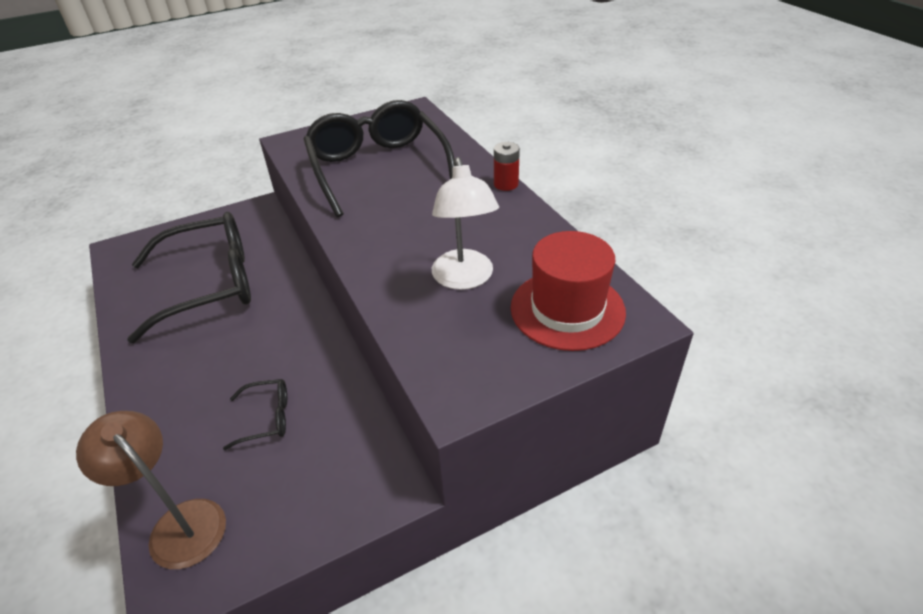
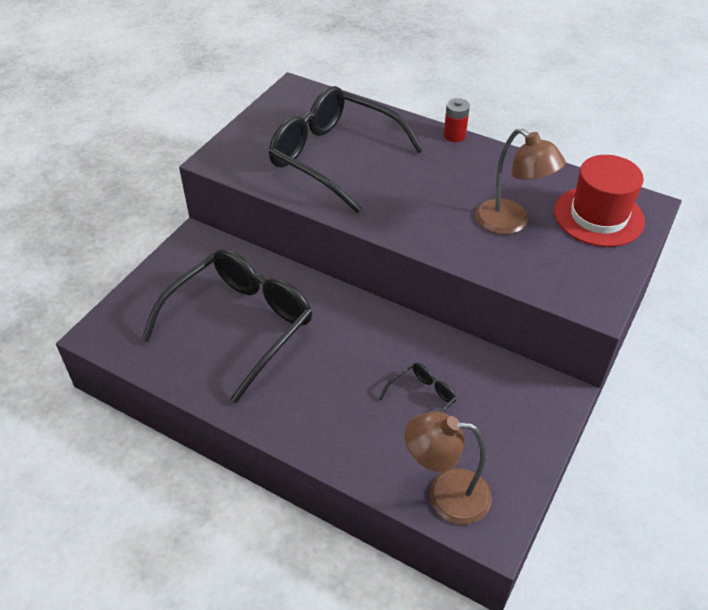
camera: 35 degrees left, 5 degrees up
white lamp [432,157,499,290] -> brown lamp [475,128,566,235]

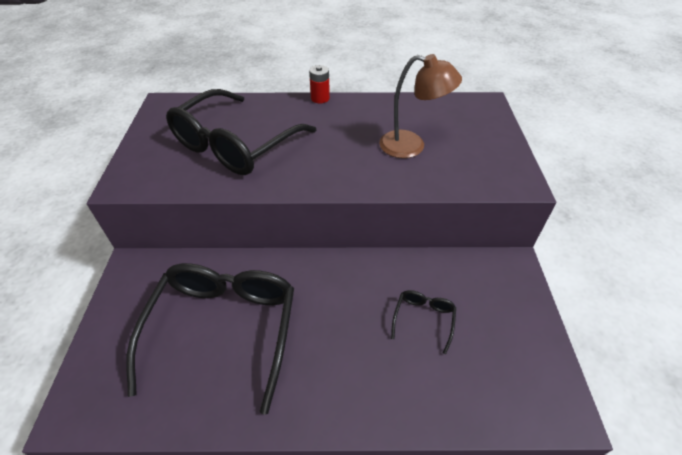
camera: 30 degrees left, 0 degrees up
black glasses [269,86,424,213] -> black glasses turned 60 degrees counterclockwise [166,89,317,175]
brown lamp [405,412,492,524] -> none
red hat [554,155,645,247] -> none

